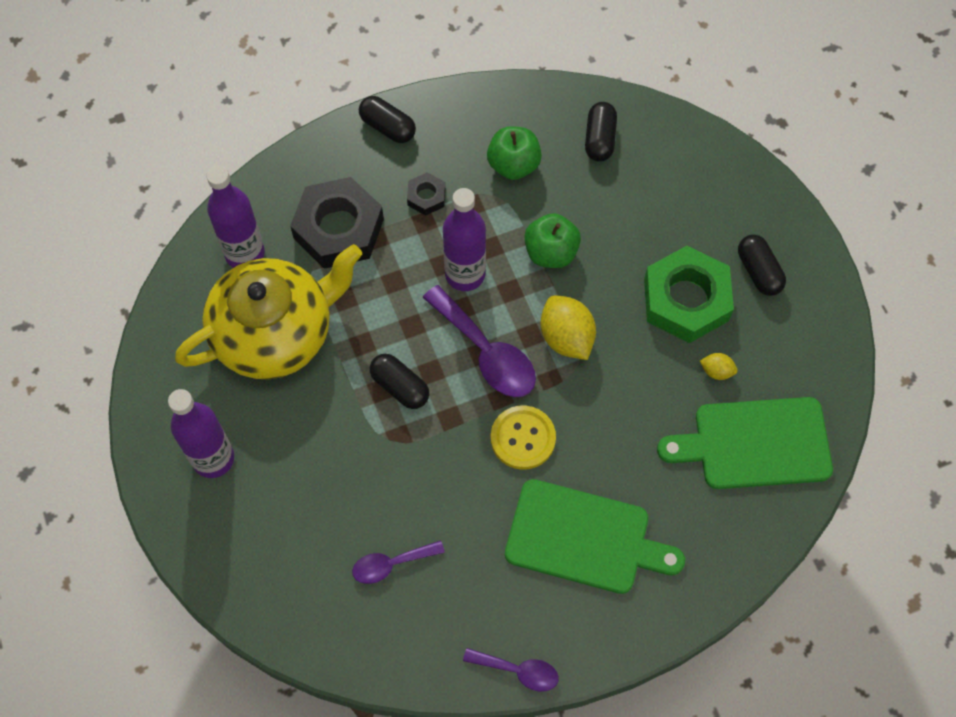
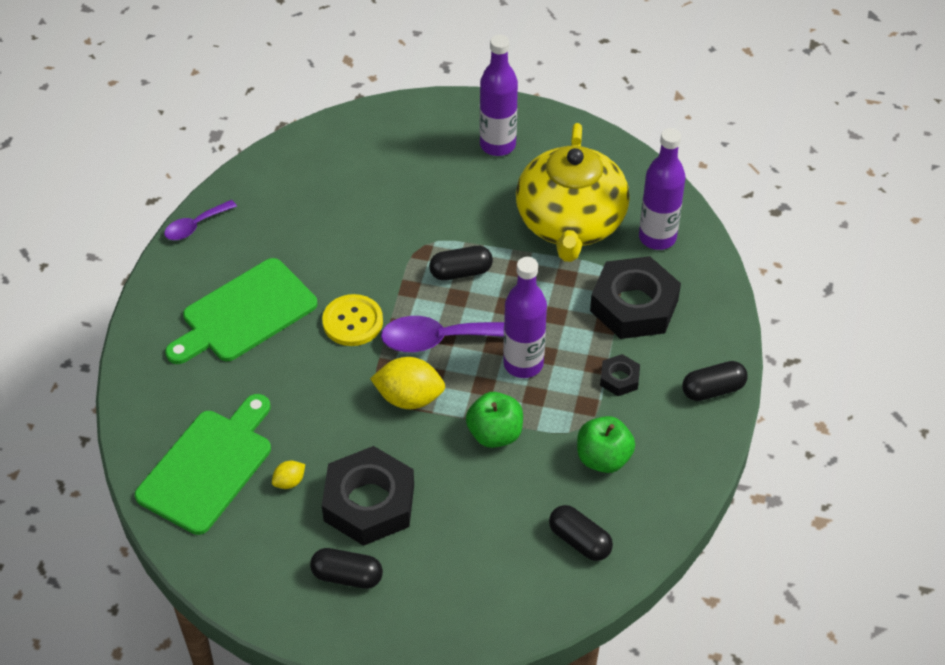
camera: 125 degrees right, 15 degrees down
purple spoon [352,540,445,584] -> none
green nut [644,246,734,343] -> black nut [322,446,414,546]

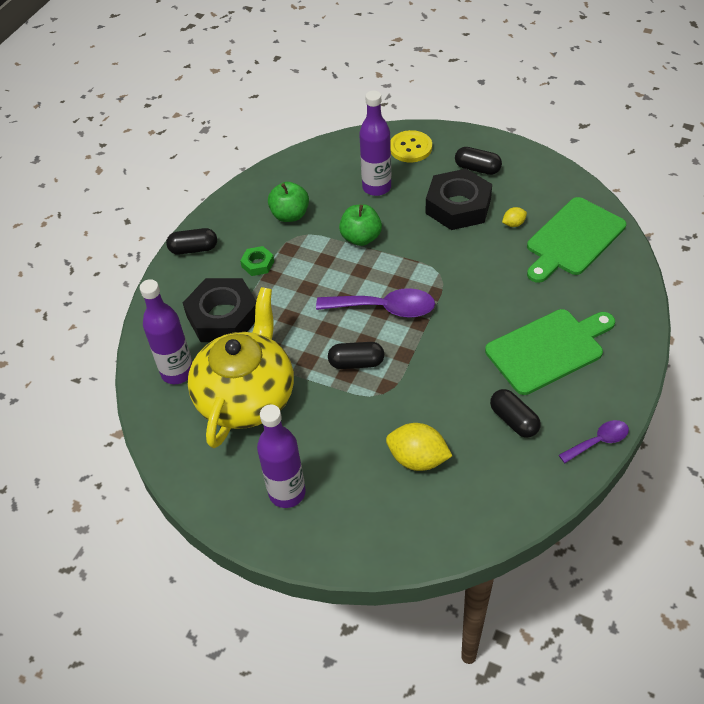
camera: 165 degrees left, 0 degrees up
yellow button [322,294,383,346] -> yellow button moved to [390,130,432,162]
yellow lemon [370,357,445,409] -> yellow lemon moved to [386,423,452,471]
purple bottle [503,257,547,378] -> purple bottle moved to [359,91,391,196]
black capsule [549,505,613,561] -> black capsule moved to [490,389,541,438]
black nut [600,354,640,396] -> green nut [240,246,274,276]

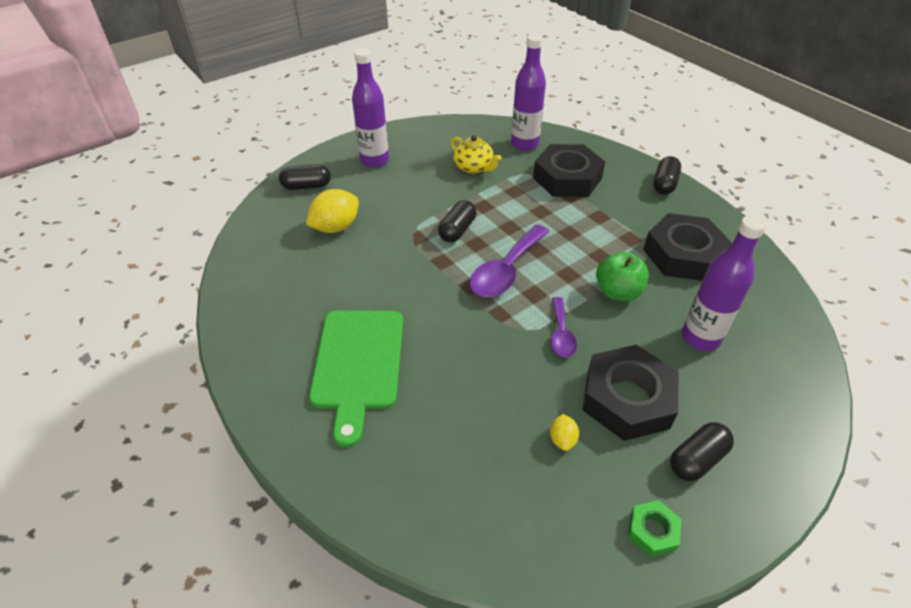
camera: 115 degrees right, 5 degrees down
yellow teapot [188,287,294,448] -> yellow teapot [451,135,501,174], size x0.46
green nut [240,246,274,276] -> green nut moved to [628,500,681,557]
green apple [268,182,309,222] -> black nut [643,213,732,281]
yellow button [390,130,432,162] -> none
black capsule [490,389,541,438] -> black capsule moved to [279,164,331,190]
green cutting board [527,197,626,283] -> none
purple spoon [559,420,629,463] -> purple spoon moved to [550,297,577,357]

